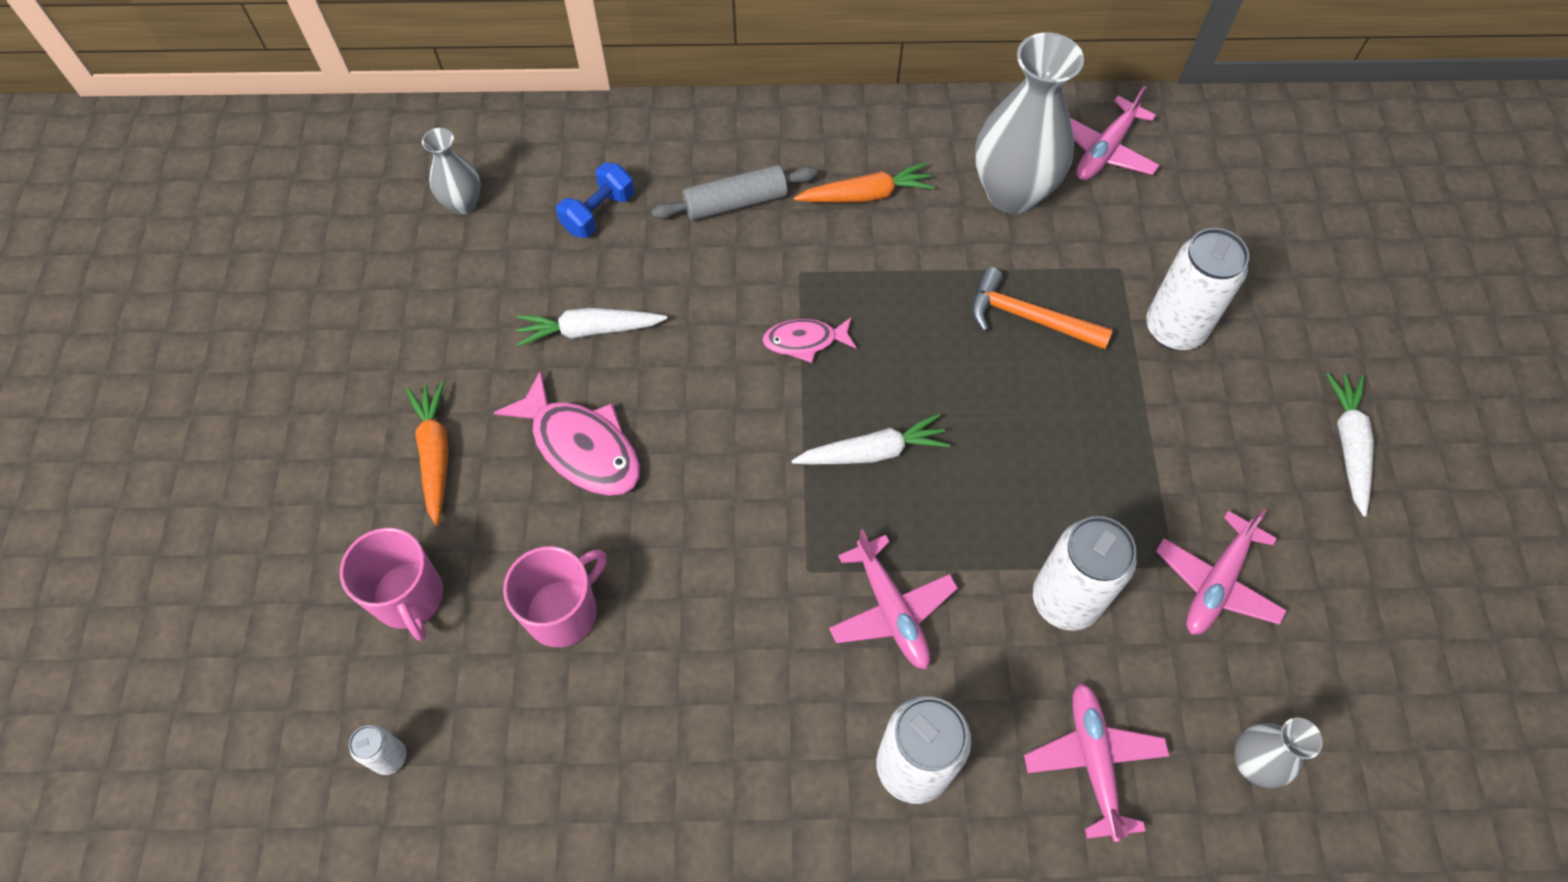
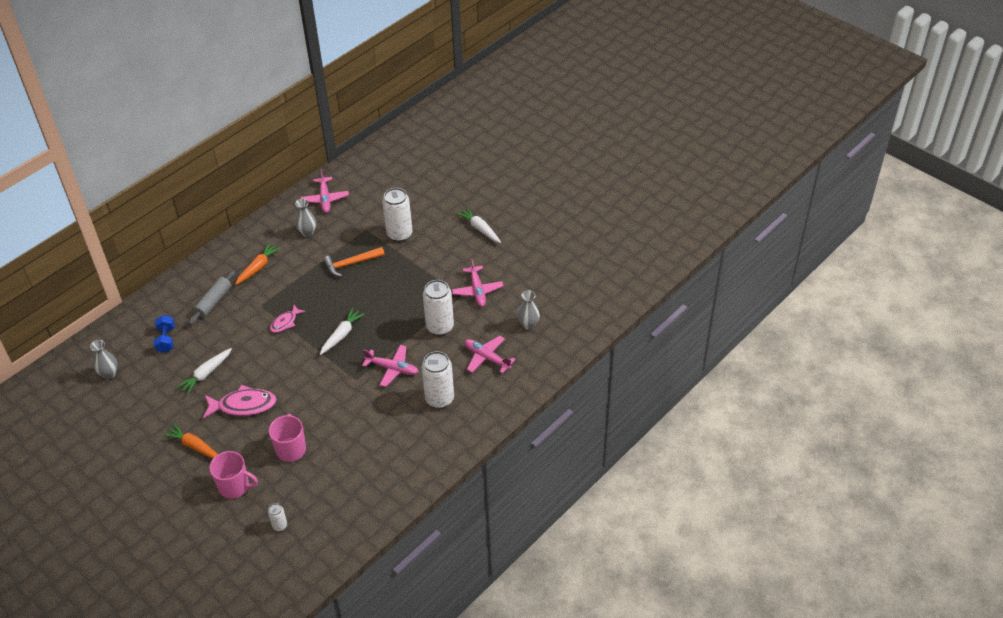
camera: 45 degrees left, 15 degrees down
grey vase [975,33,1084,214] -> grey vase [295,198,316,237], size x0.51

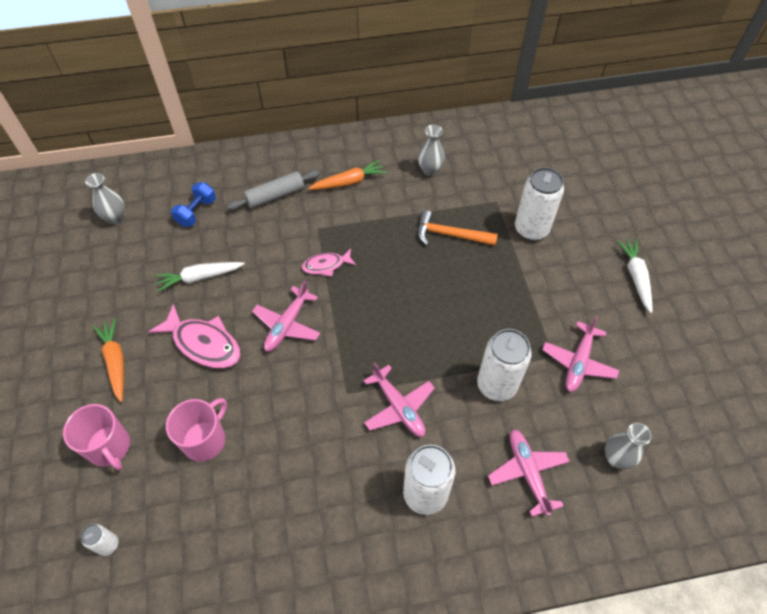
camera: 35 degrees right, 10 degrees up
pink plane [301,169,349,213] -> pink plane moved to [252,281,320,352]
white carrot [320,308,365,355] -> none

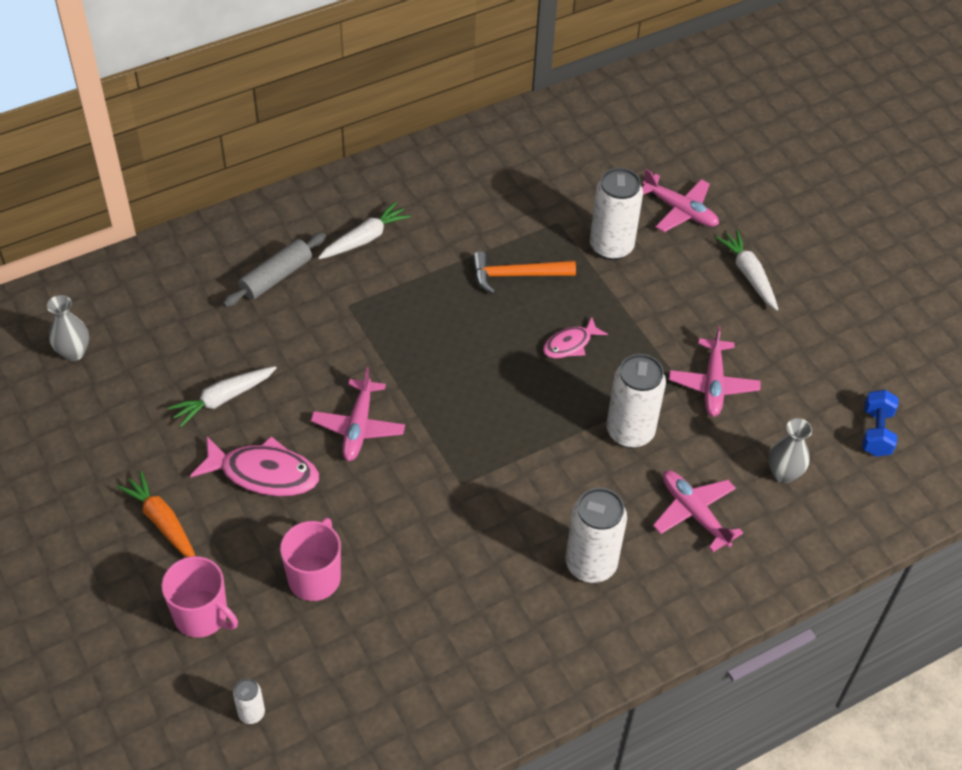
camera: 20 degrees left, 5 degrees down
blue dumbbell [171,182,216,227] -> blue dumbbell moved to [862,390,899,457]
pink fish [302,249,356,277] -> pink fish moved to [543,317,608,358]
orange carrot [308,160,387,190] -> white carrot [318,202,411,259]
pink plane [363,363,435,437] -> pink plane moved to [642,169,719,232]
grey vase [418,125,445,176] -> none

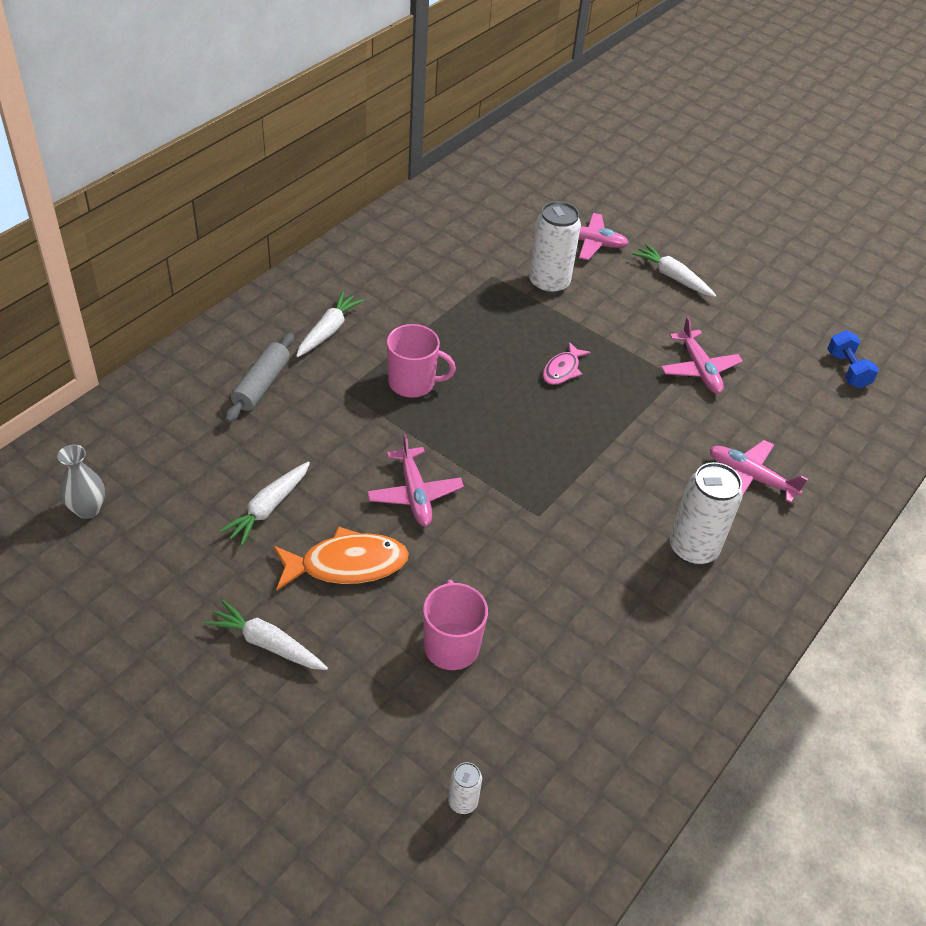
camera: 25 degrees left, 5 degrees down
orange carrot [117,471,195,557] -> white carrot [205,600,328,670]
pink mug [161,556,238,638] -> pink mug moved to [387,324,456,398]
pink fish [190,436,319,496] -> orange fish [273,526,409,590]
orange hammer [472,251,576,294] -> none
white can [607,354,666,448] -> none
grey vase [768,418,812,483] -> none

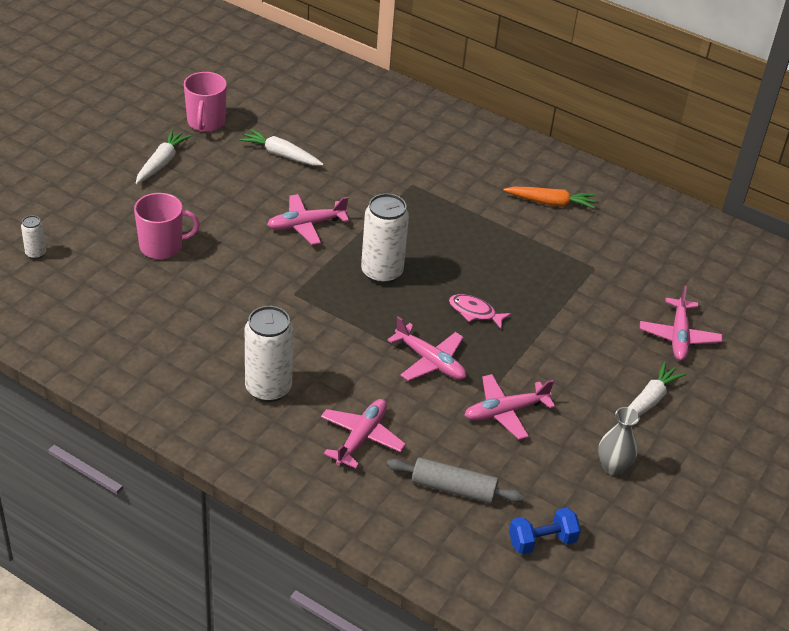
camera: 85 degrees right, 5 degrees down
grey vase [57,444,105,519] -> grey vase moved to [598,407,640,475]
grey rolling pin [225,333,294,423] -> grey rolling pin moved to [387,457,524,503]
orange fish [273,526,409,590] -> none
white carrot [296,291,364,357] -> none
pink mug [387,324,456,398] -> pink mug moved to [184,72,227,132]
white can [529,201,581,295] -> white can moved to [361,193,409,284]
none -> pink plane [387,317,466,381]
none -> orange carrot [503,187,596,209]

